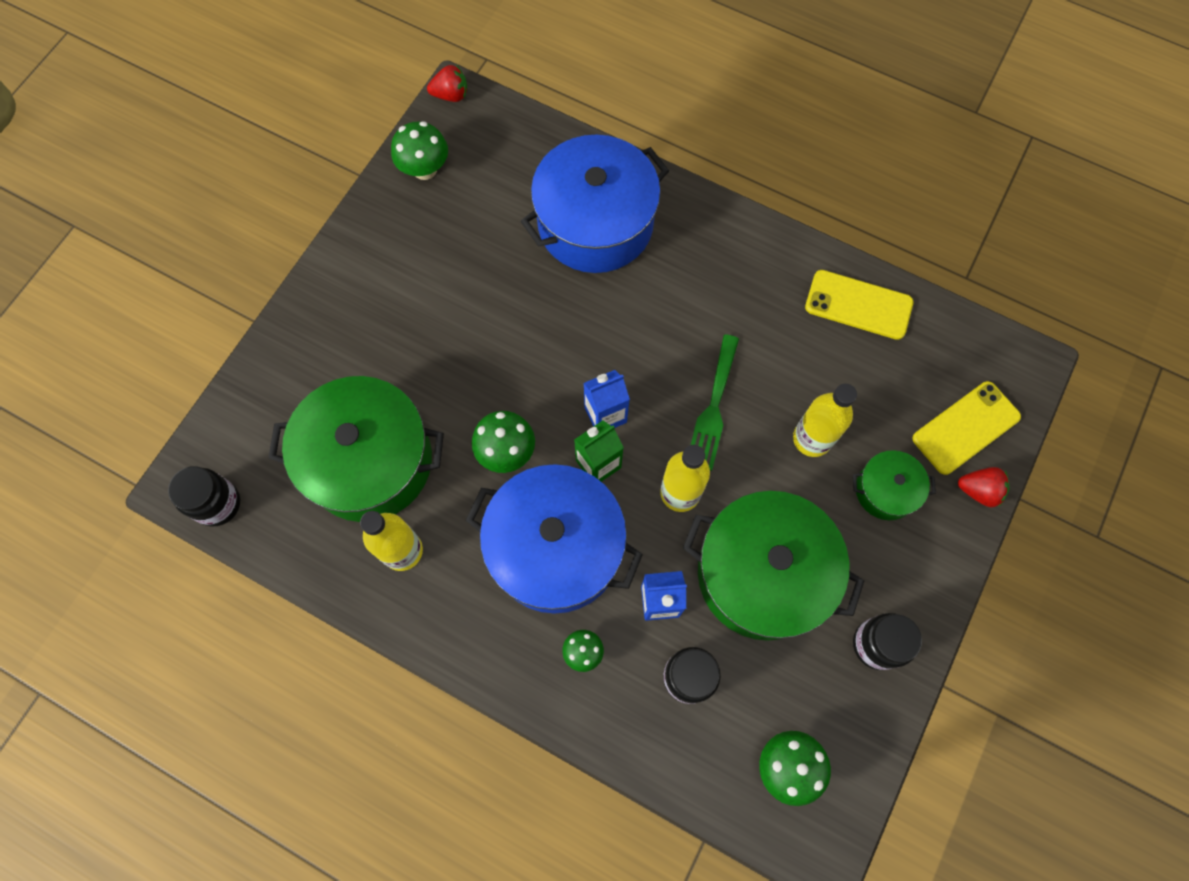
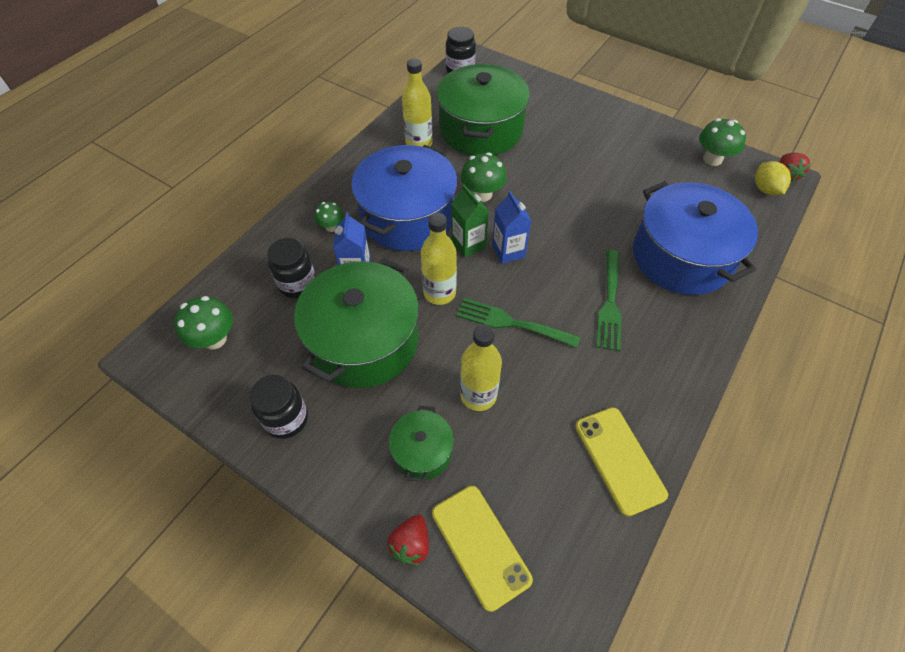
camera: 95 degrees right, 15 degrees down
yellow phone [805,270,913,340] -> yellow phone turned 45 degrees counterclockwise [575,407,668,516]
none -> green fork [596,250,622,351]
none -> yellow lemon [755,161,791,195]

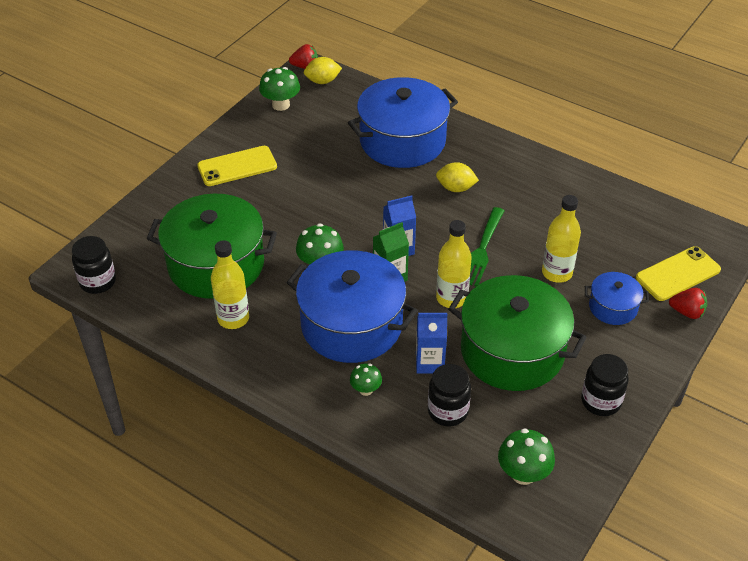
camera: 90 degrees left, 10 degrees down
green pot [389,406,454,482] -> blue pot [585,272,649,325]
yellow phone [575,407,668,516] -> yellow phone moved to [197,146,277,186]
green fork [596,250,622,351] -> yellow lemon [436,162,479,192]

